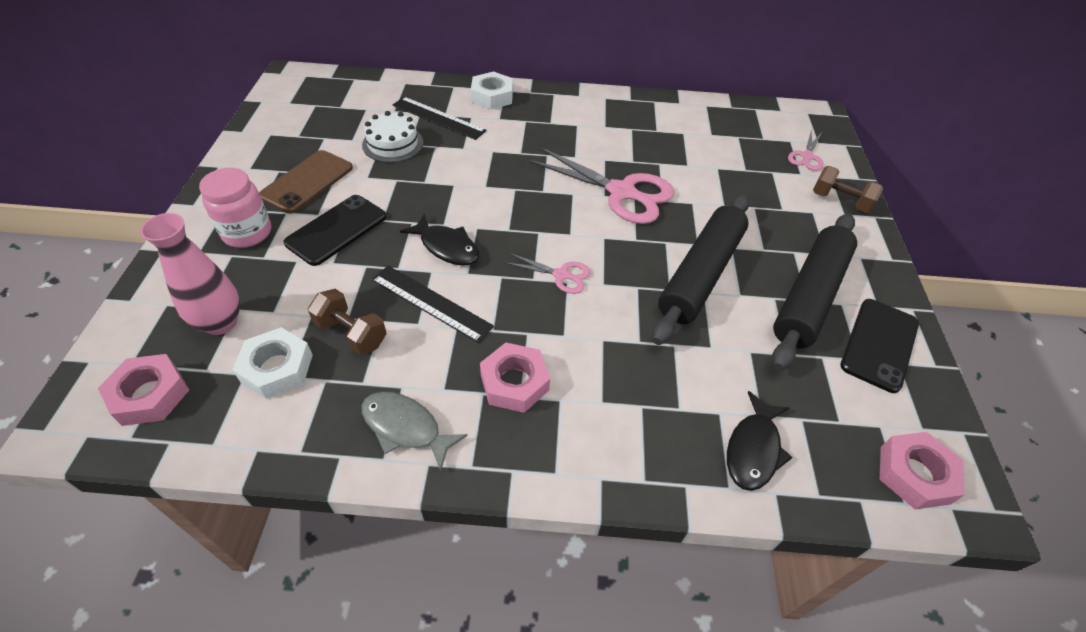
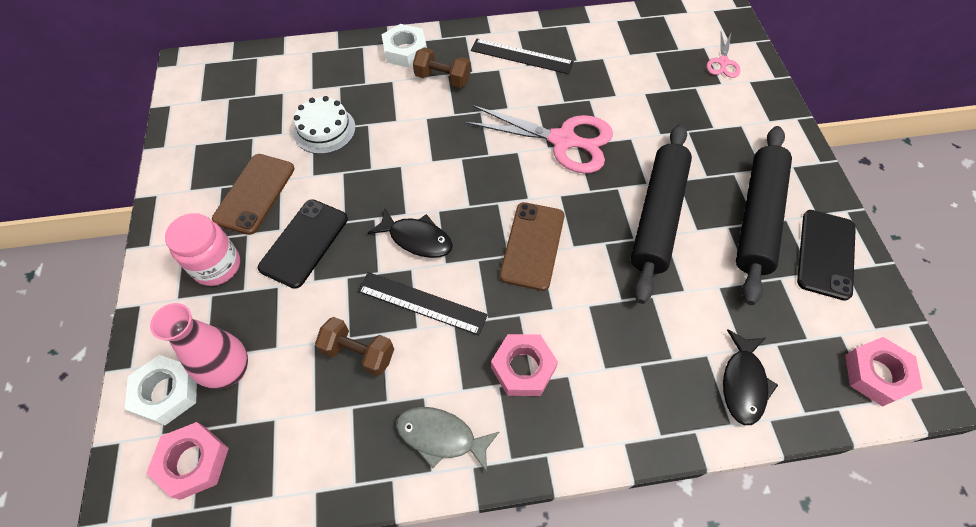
camera: 10 degrees left, 10 degrees up
white nut [233,327,313,399] -> white nut moved to [125,355,197,425]
black ruler [392,97,487,140] -> black ruler moved to [471,39,574,74]
pink scissors [505,253,591,294] -> brown phone [500,202,565,291]
brown dumbbell [813,166,883,213] -> brown dumbbell moved to [413,47,471,88]

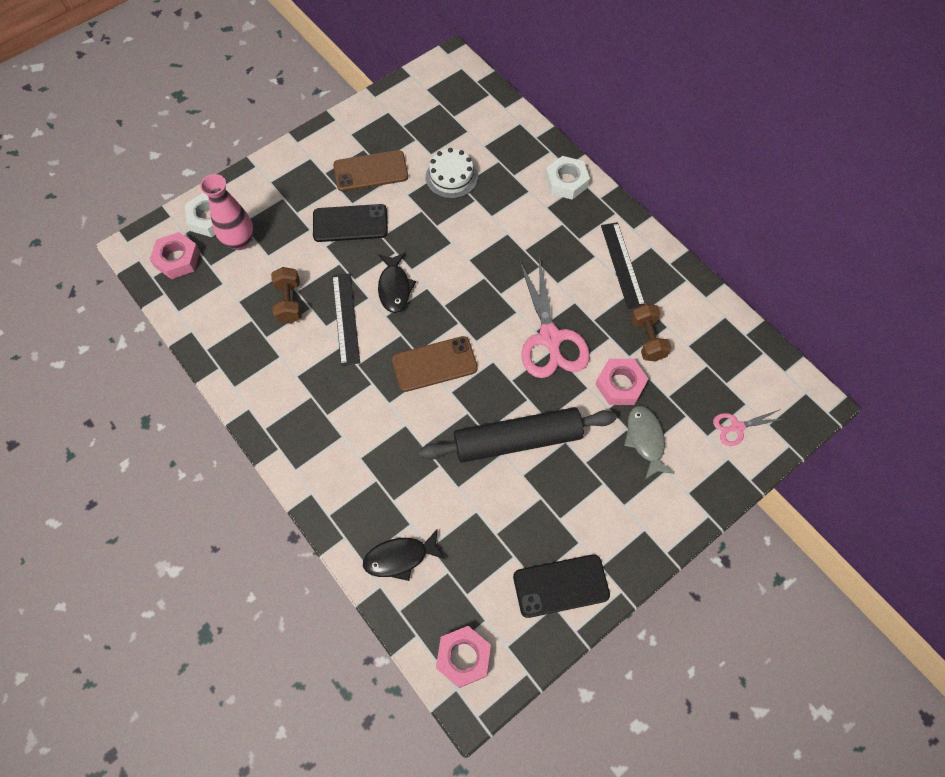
camera: 60 degrees right, 5 degrees up
pink jar [165,213,240,286] -> none
grey fish [396,407,499,472] -> grey fish moved to [624,406,675,479]
brown dumbbell [413,47,471,88] -> brown dumbbell moved to [631,304,671,361]
pink nut [491,334,558,396] -> pink nut moved to [595,359,648,405]
black rolling pin [736,126,792,305] -> none

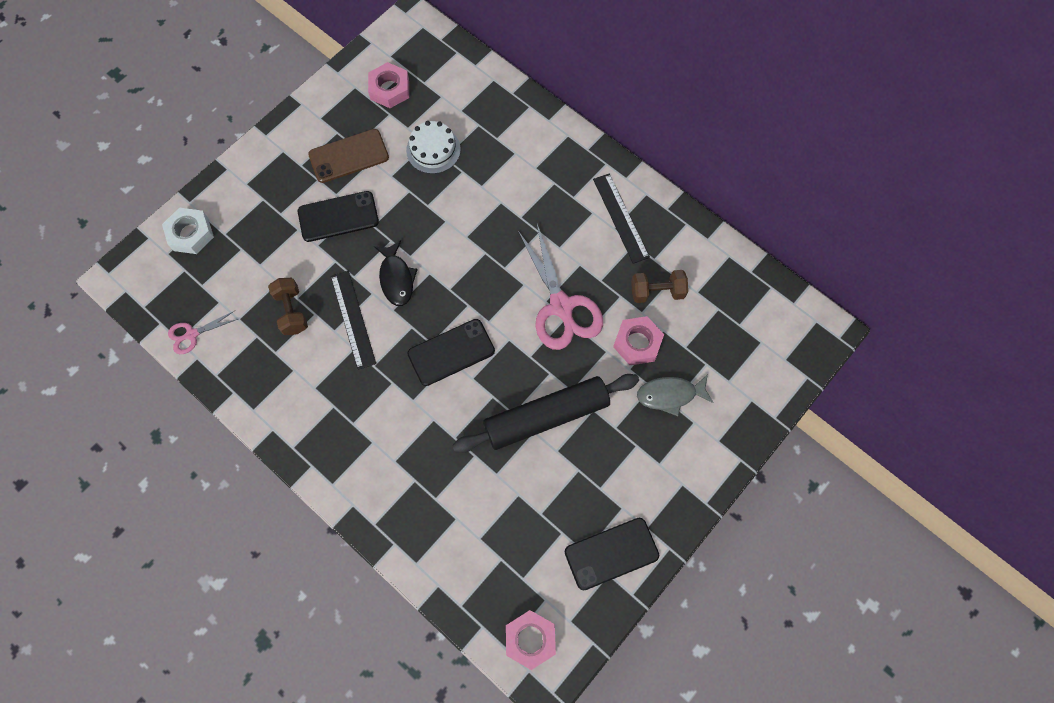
camera: 10 degrees left, 5 degrees up
pink nut [150,232,200,279] -> pink nut moved to [368,62,409,108]
pink vase [200,174,254,250] -> none
black fish [363,529,446,581] -> none
brown phone [392,336,478,392] -> black phone [407,319,495,386]
white nut [545,156,590,200] -> none
grey fish [624,406,675,479] -> grey fish turned 75 degrees counterclockwise [637,374,714,416]
brown dumbbell [631,304,671,361] -> brown dumbbell turned 75 degrees counterclockwise [631,270,688,303]
pink scissors [713,410,783,446] -> pink scissors moved to [168,311,238,354]

